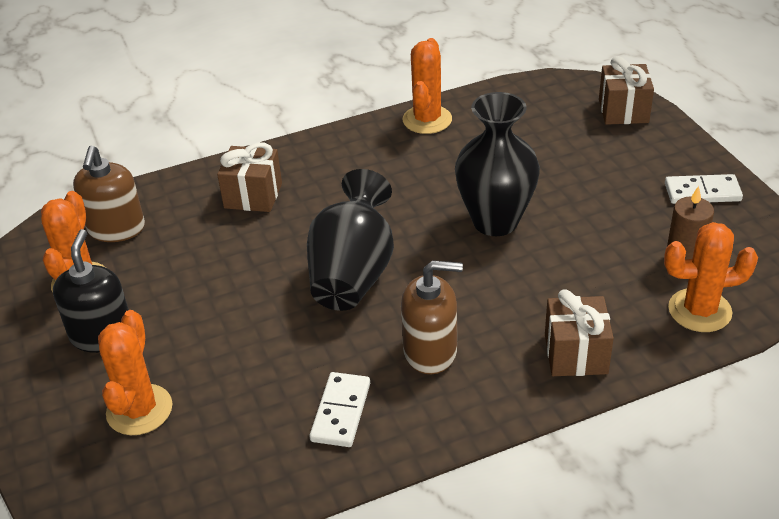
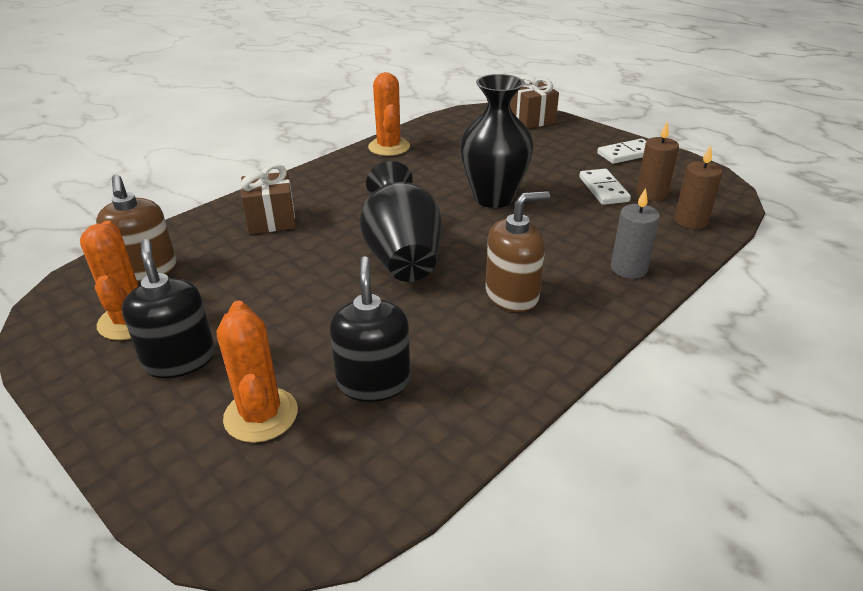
camera: 25 degrees left, 5 degrees down
white domino [310,372,370,447] -> white domino moved to [579,169,631,205]
brown gift [545,289,614,376] -> grey candle [611,188,660,279]
orange cactus [664,222,758,332] -> brown candle [674,146,723,229]
none -> black soap dispenser [330,256,411,402]

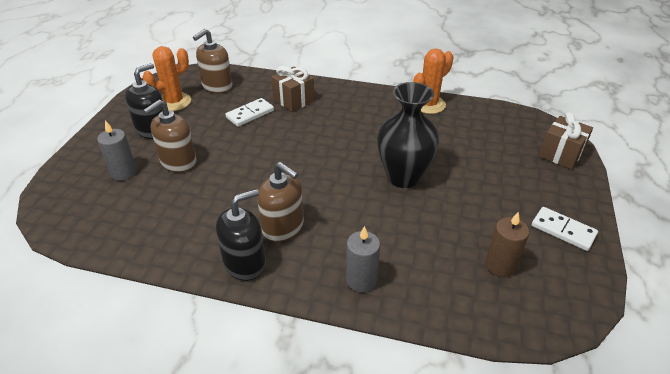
camera: 60 degrees right, 5 degrees up
orange cactus [217,300,298,443] -> grey candle [97,120,137,181]
black soap dispenser [330,256,411,402] -> black soap dispenser moved to [216,189,266,281]
black vase [360,161,442,282] -> none
white domino [579,169,631,205] -> white domino moved to [225,98,274,127]
brown candle [674,146,723,229] -> none
none -> brown soap dispenser [143,100,196,172]

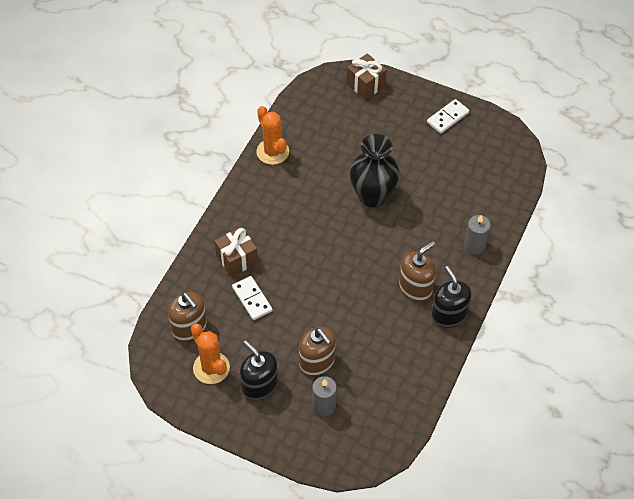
camera: 80 degrees left, 15 degrees up
brown candle [485,211,529,277] -> none

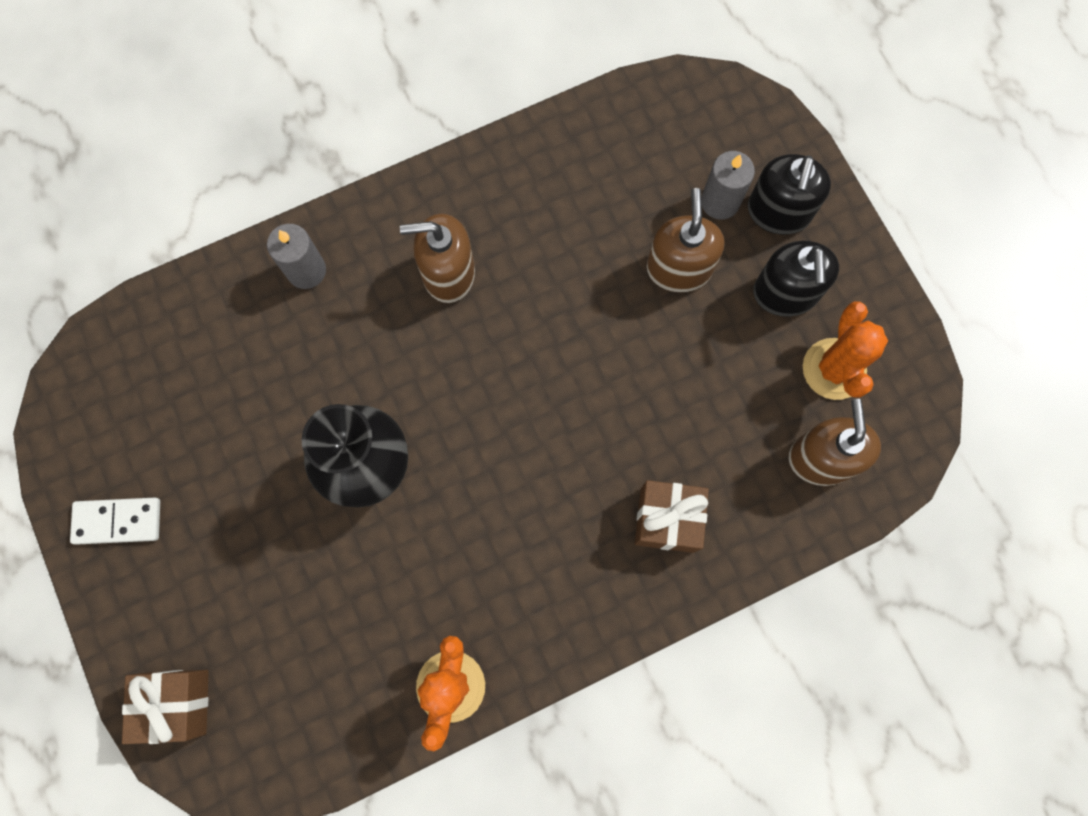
camera: 140 degrees left, 20 degrees up
white domino [232,276,273,320] -> none
black soap dispenser [431,266,471,328] -> black soap dispenser moved to [748,154,831,235]

